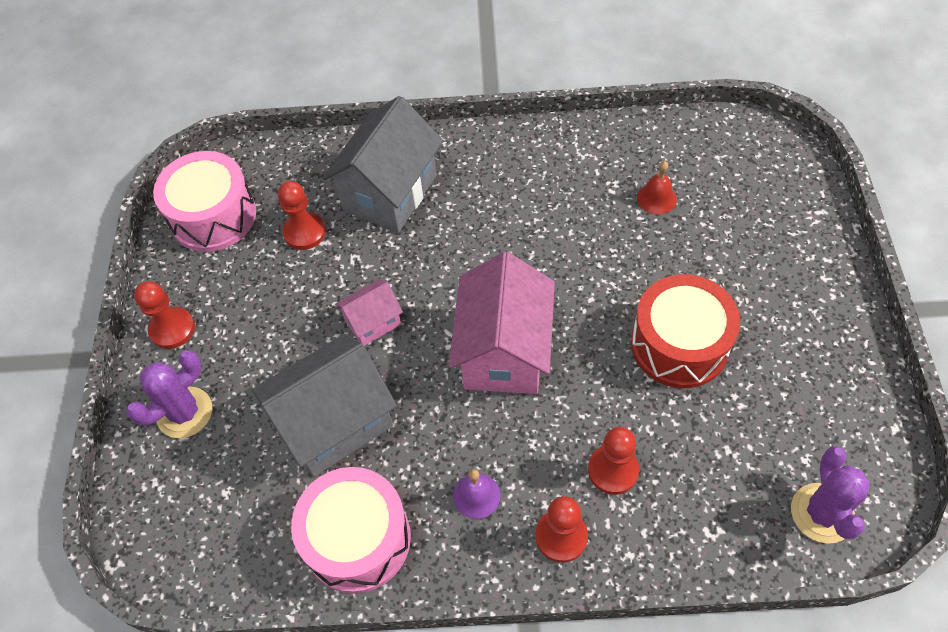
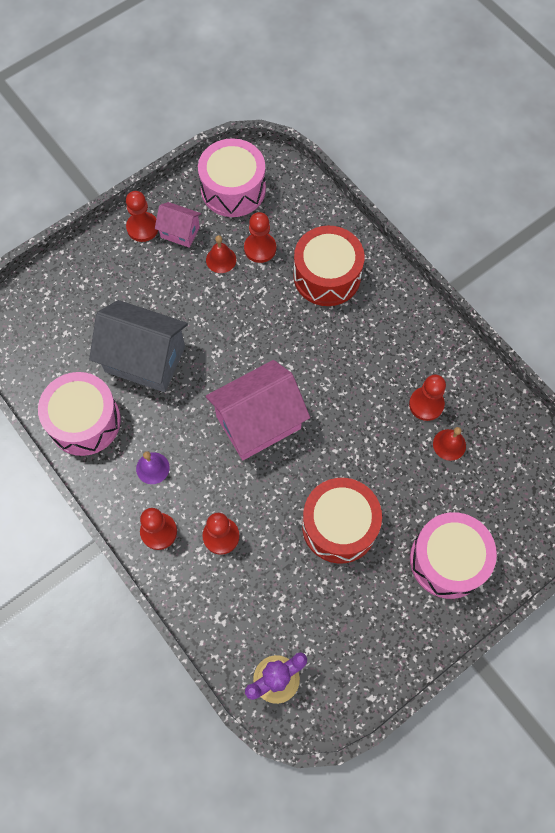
camera: 50 degrees right, 10 degrees up
purple cactus [126,350,212,438] -> none
grey house [322,96,443,232] -> red drum [293,226,365,306]
pink house [335,279,403,346] -> pink house moved to [155,202,201,248]
none -> red bell [206,235,236,273]
none -> red pawn [409,374,446,421]
none -> pink drum [410,512,497,599]

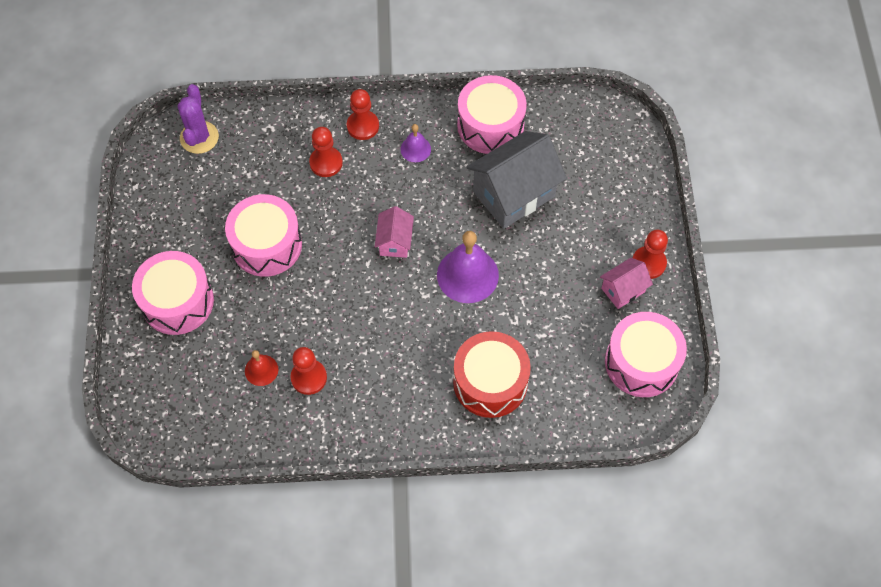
camera: 125 degrees right, 5 degrees down
red bell [206,235,236,273] -> none
pink house [206,360,310,460] -> pink house [375,206,414,258], size x0.51
red pawn [244,212,276,263] -> none
red drum [302,478,382,563] -> pink drum [225,194,302,277]
none -> purple bell [437,231,499,303]

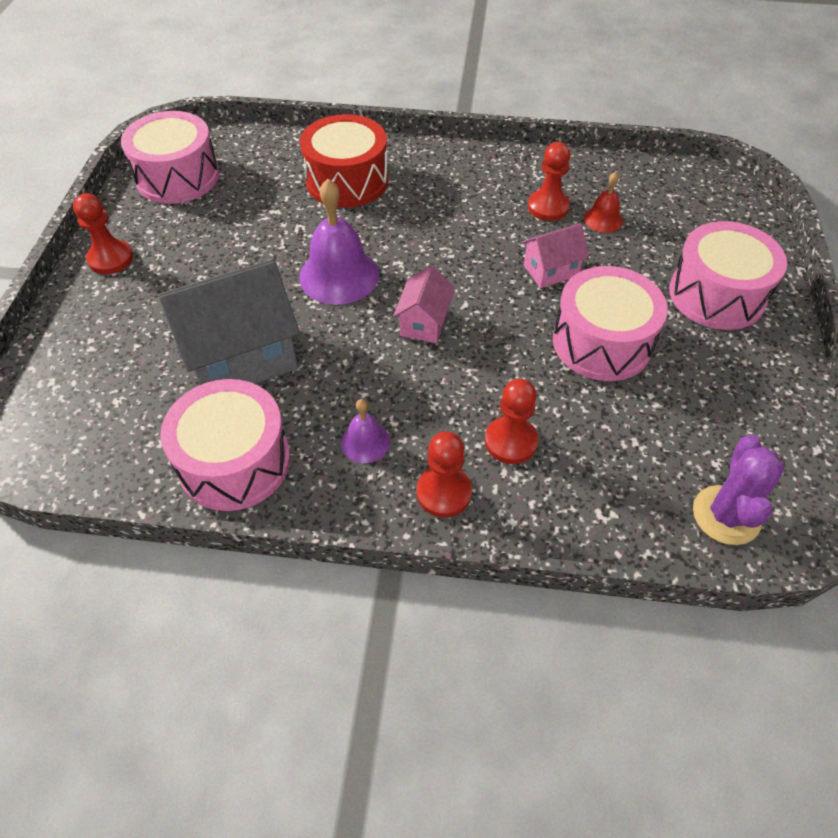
camera: 170 degrees left, 10 degrees down
pink house [600,258,653,309] -> pink house moved to [522,223,589,288]

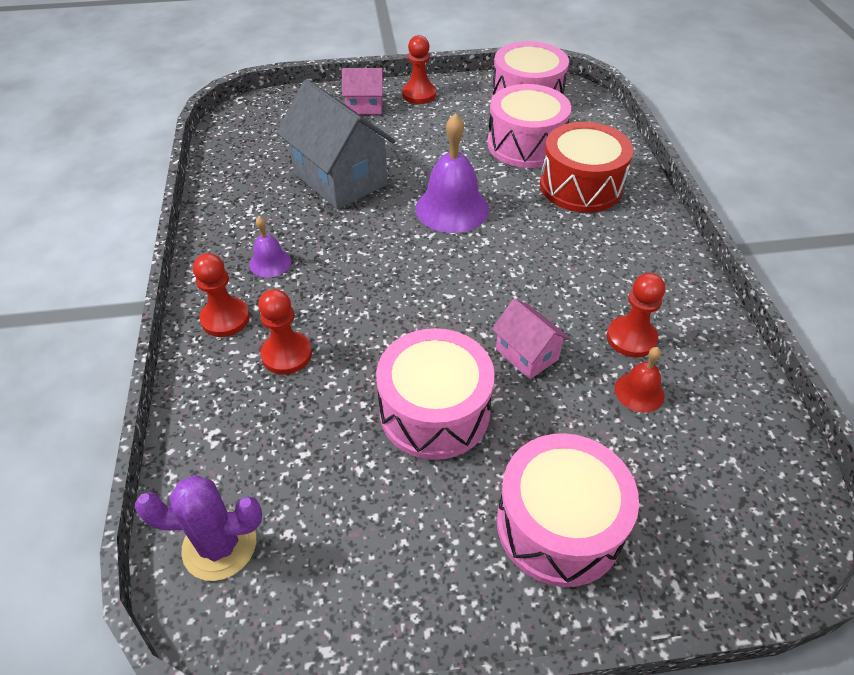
camera: 75 degrees right, 5 degrees down
pink drum [160,379,290,511] -> pink drum moved to [487,84,571,168]
pink house [393,265,455,343] -> pink house moved to [342,68,384,114]

